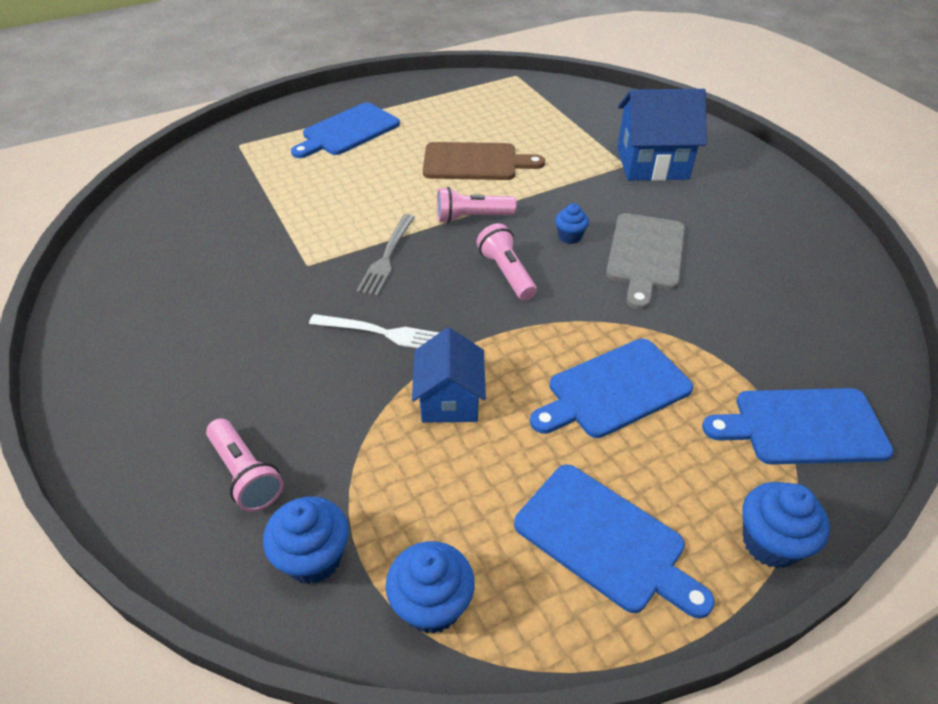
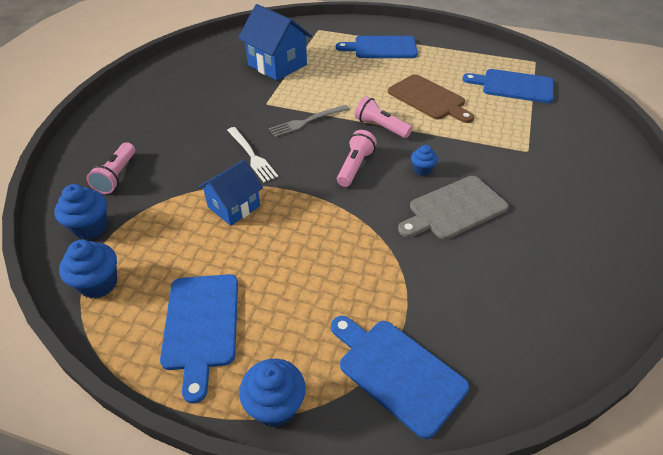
camera: 45 degrees right, 0 degrees up
blue cutting board [530,339,693,438] -> blue cutting board moved to [463,69,554,103]
blue house [617,89,707,181] -> blue house moved to [238,4,312,81]

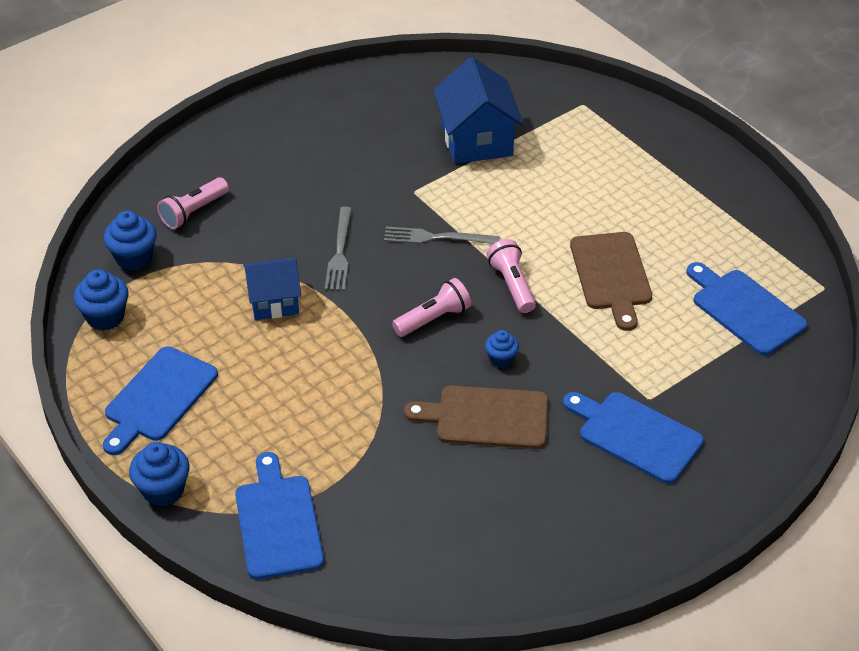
camera: 35 degrees right, 0 degrees up
white fork [227,127,279,182] -> grey fork [325,207,352,291]
blue cutting board [336,36,418,58] -> blue cutting board moved to [563,392,704,484]
grey cutting board [398,176,509,240] -> brown cutting board [404,385,548,449]

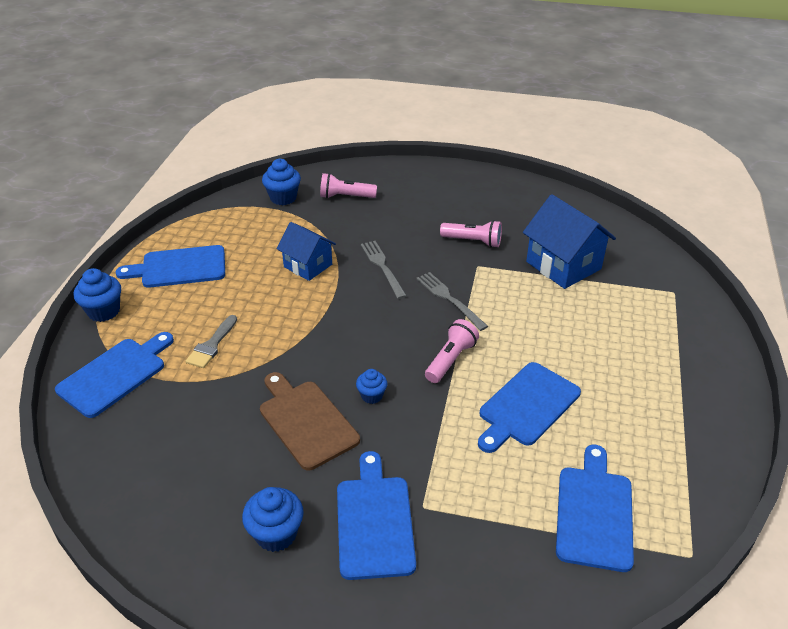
camera: 50 degrees right, 5 degrees down
blue cupcake [74,269,129,331] -> blue cupcake moved to [242,487,304,552]
grey fork [325,207,352,291] -> grey fork turned 105 degrees clockwise [361,241,407,299]
pink flashlight [392,278,471,337] -> pink flashlight moved to [440,220,502,248]
blue house [433,57,524,164] -> blue house turned 75 degrees counterclockwise [523,194,616,289]
brown cutting board [570,232,652,331] -> blue cutting board [478,362,581,453]
none -> grey brush [185,315,237,368]

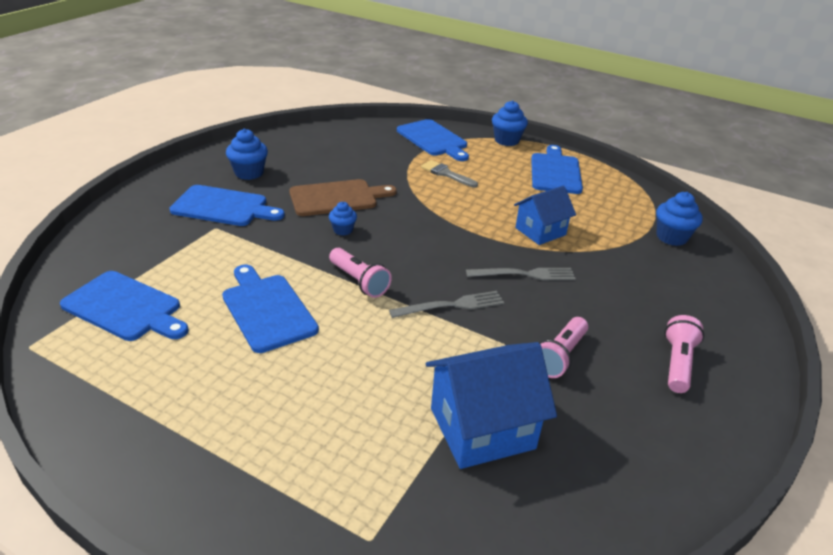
camera: 105 degrees right, 5 degrees down
pink flashlight [320,173,377,199] -> pink flashlight moved to [664,315,704,393]

